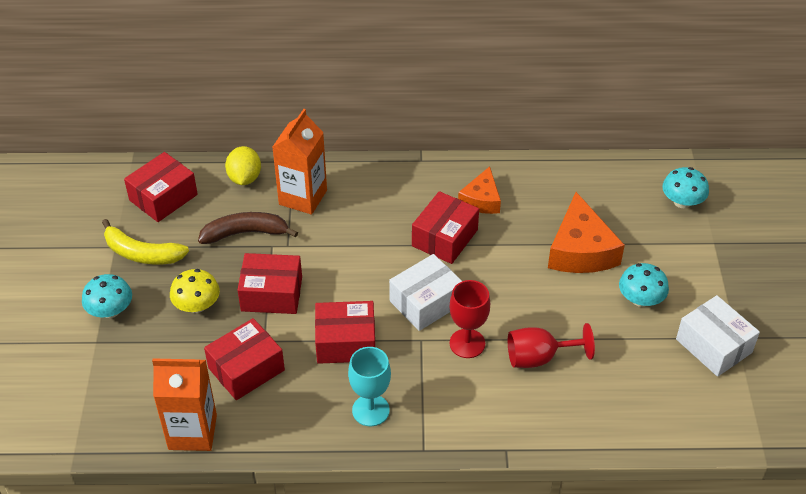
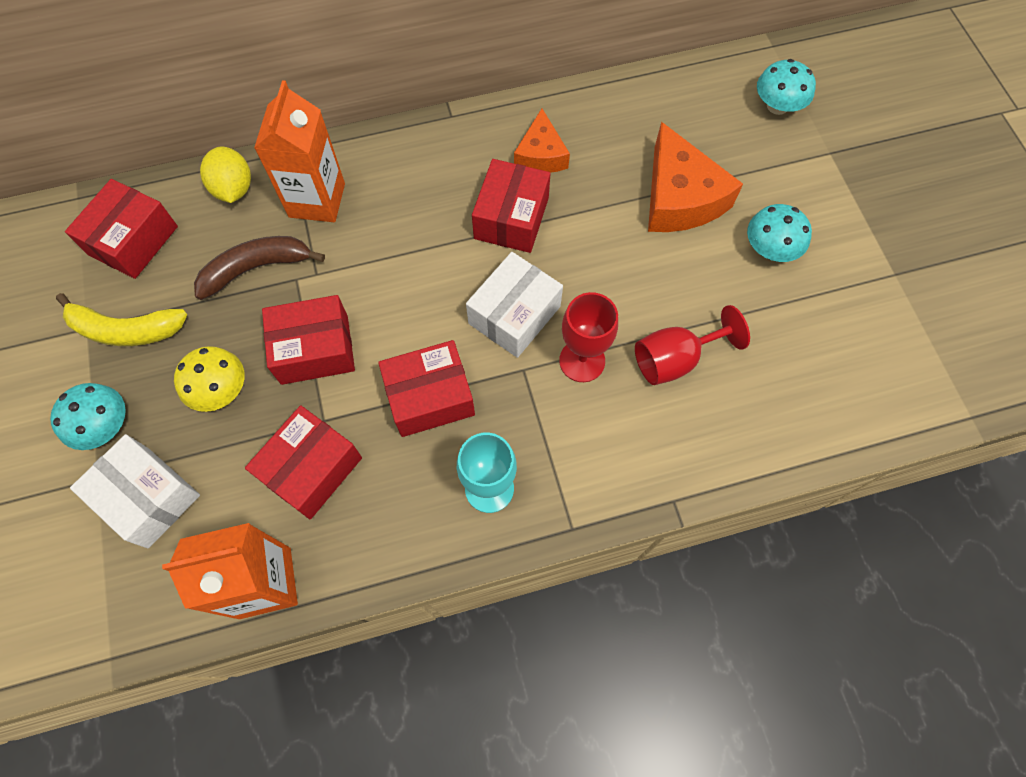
camera: 15 degrees left, 20 degrees up
white box [676,295,760,377] -> white box moved to [70,434,200,548]

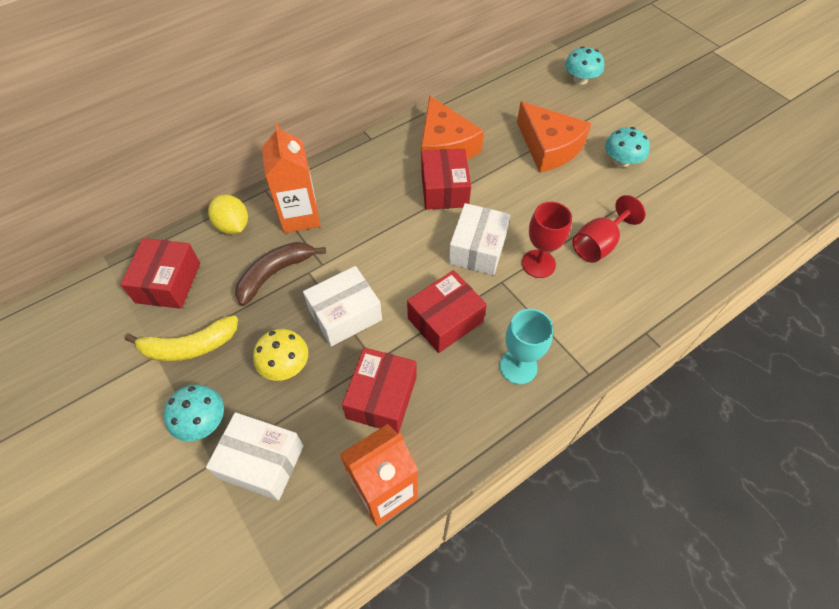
camera: 20 degrees left, 10 degrees down
red box [262,295,355,385] -> white box [303,266,382,346]
orange cheese [514,109,570,173] -> orange cheese [421,96,484,159], size x1.63

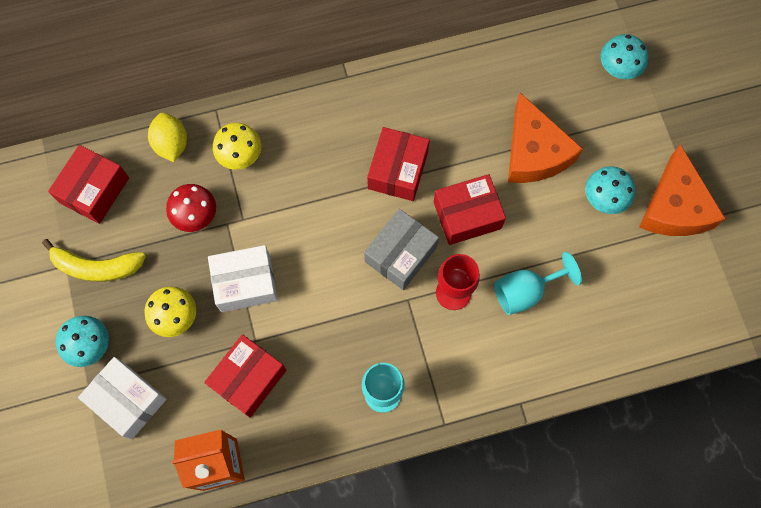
camera: 20 degrees right, 15 degrees up
brown banana [235,242,326,306] -> red mushroom [166,184,216,232]
orange carton [262,123,321,233] -> yellow mushroom [213,123,261,170]
red box [407,270,487,353] -> red box moved to [434,174,506,245]
orange cheese [421,96,484,159] -> orange cheese moved to [639,144,726,236]
white box [449,203,510,275] -> grey box [364,209,439,290]
red goblet [572,195,646,263] -> turquoise goblet [494,252,582,315]

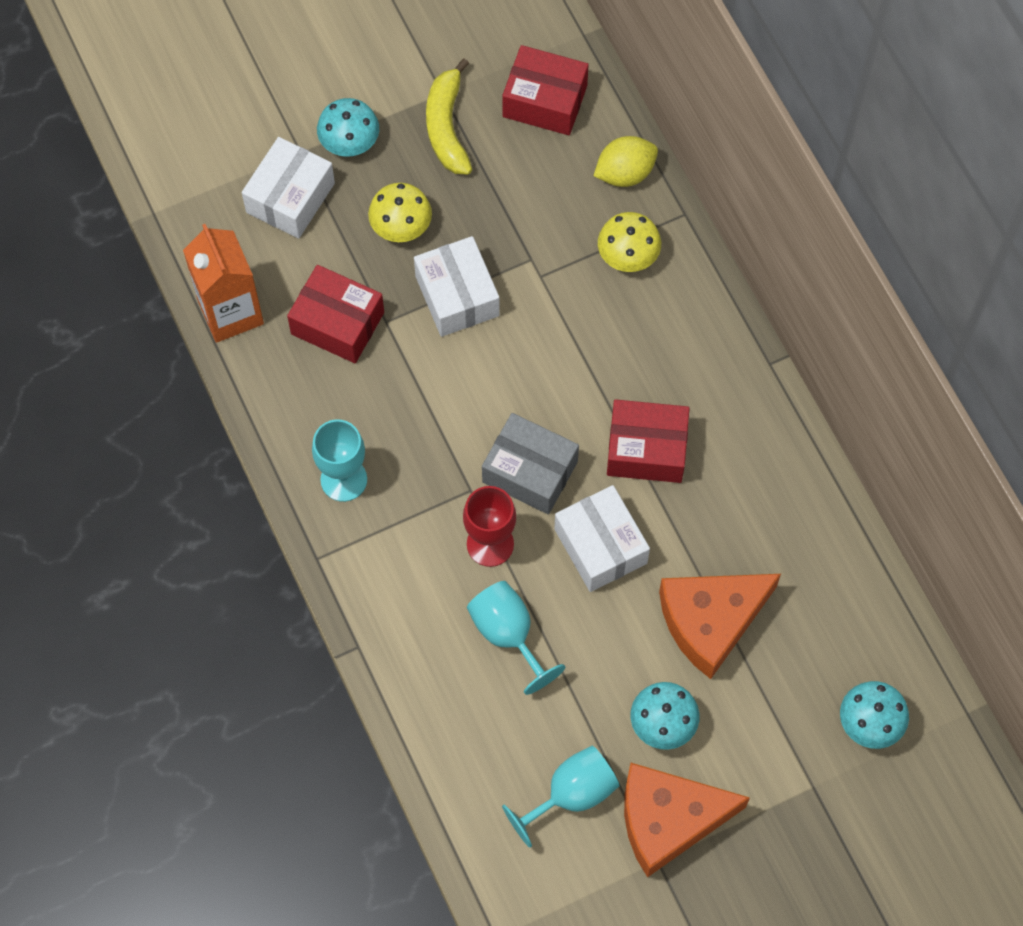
camera: 80 degrees right, 5 degrees down
red mushroom [166,184,216,232] -> none
red box [434,174,506,245] -> white box [554,485,650,592]
none -> turquoise goblet [502,746,619,848]

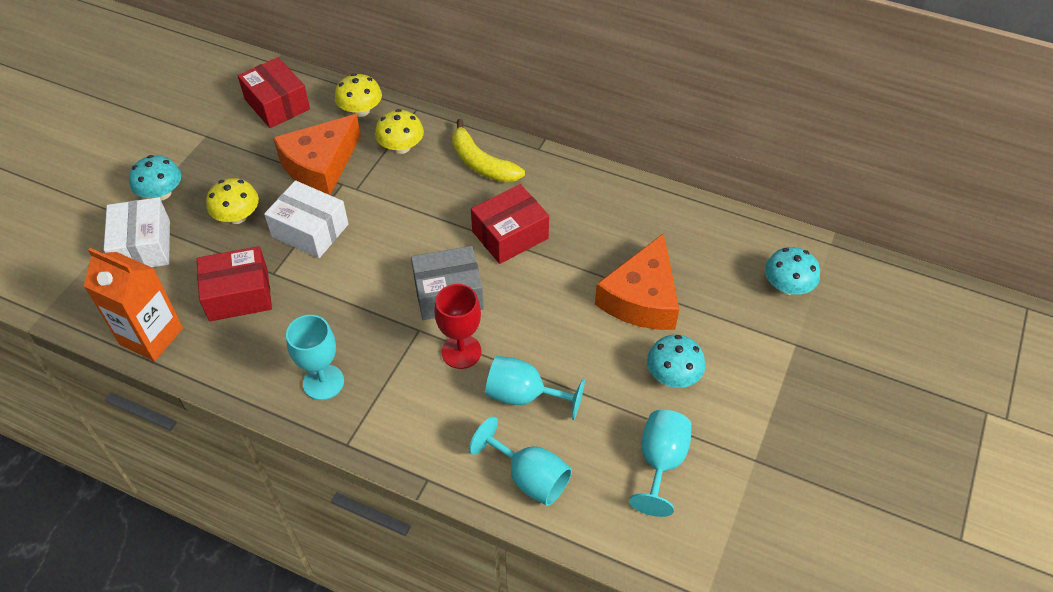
camera: 40 degrees left, 15 degrees down
yellow banana [426,59,472,175] -> yellow banana moved to [452,119,525,183]
red box [502,45,589,135] -> red box turned 75 degrees clockwise [238,57,310,128]
white box [554,485,650,592] -> none
yellow lemon [594,136,658,187] -> yellow mushroom [335,73,382,117]
orange cheese [624,763,750,877] -> orange cheese moved to [273,114,361,195]
none -> turquoise goblet [469,416,572,506]

